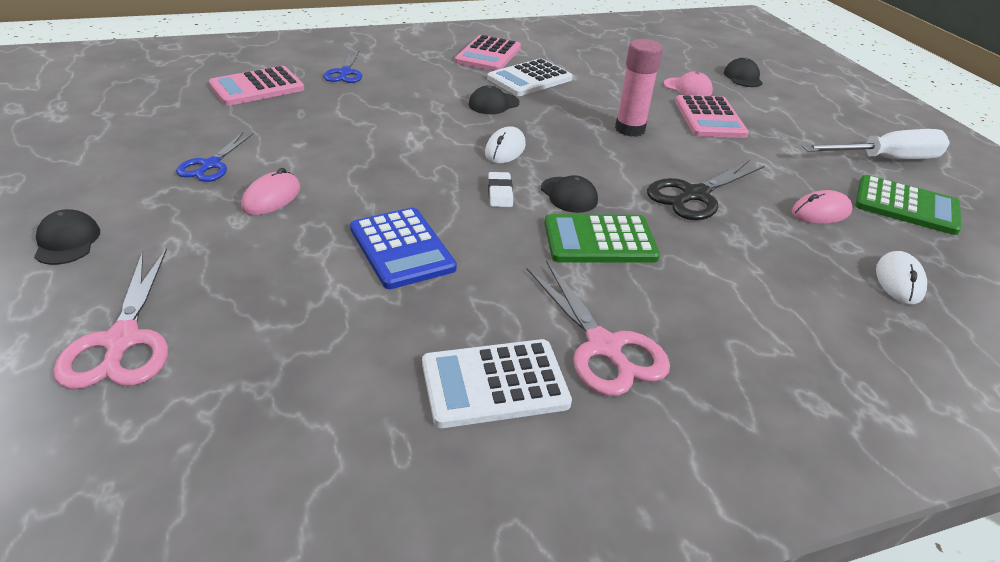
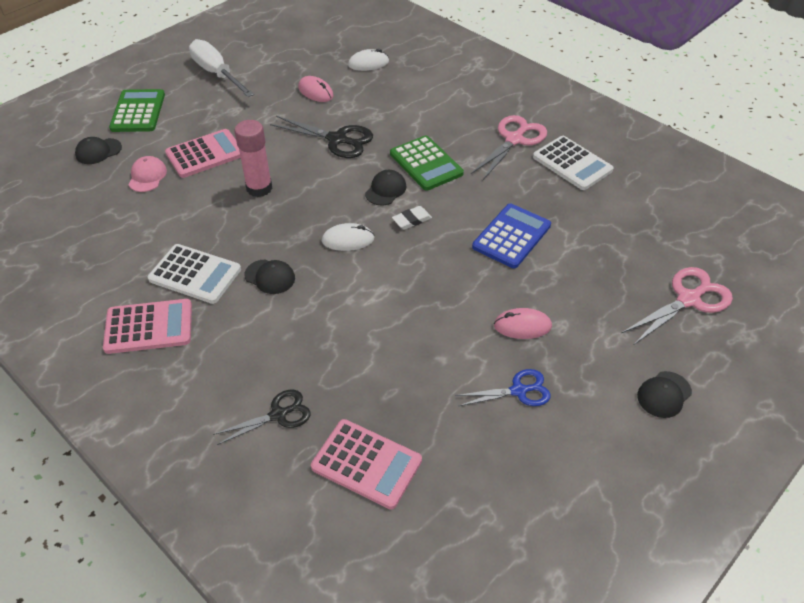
camera: 115 degrees left, 10 degrees up
blue scissors [323,50,362,83] -> black scissors [213,389,311,445]
green calculator [855,175,961,235] -> green calculator moved to [109,89,165,132]

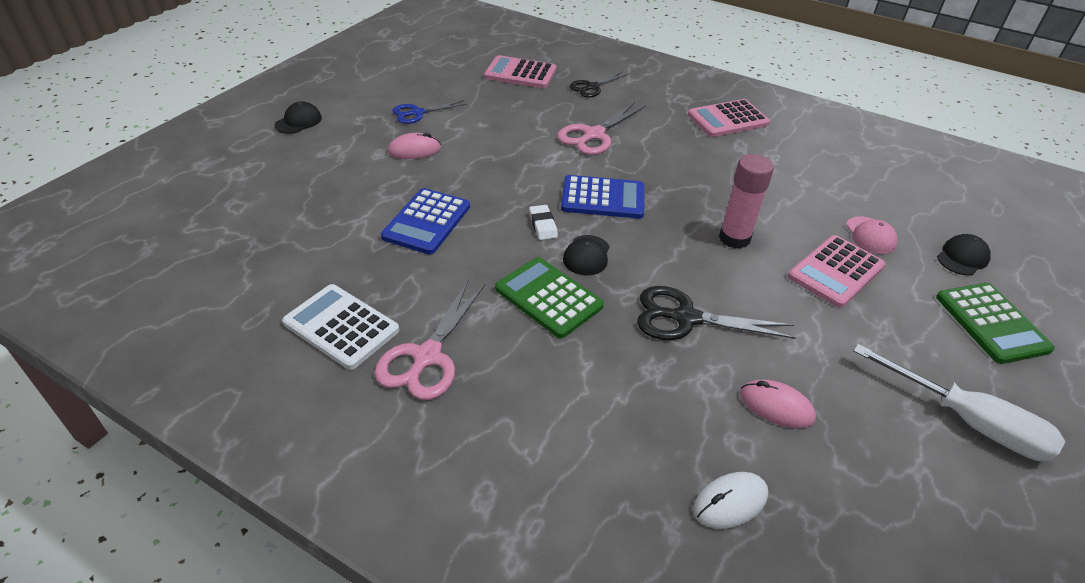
camera: 165 degrees right, 5 degrees down
white calculator [148,244,241,304] -> none
black cap [244,259,295,294] -> none
white mouse [322,223,375,251] -> blue calculator [561,175,644,219]
white eraser [392,206,432,230] -> white eraser turned 60 degrees counterclockwise [529,205,558,240]
pink scissors [622,267,733,345] -> pink scissors moved to [557,102,646,155]

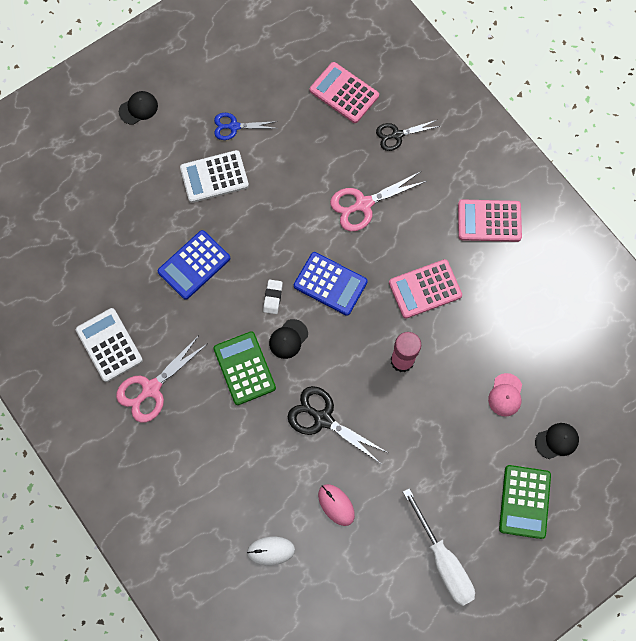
camera: 25 degrees right, 30 degrees up
pink mouse [388,133,441,159] -> white calculator [180,150,249,203]
pink calculator [788,235,886,308] -> pink calculator moved to [389,259,462,319]

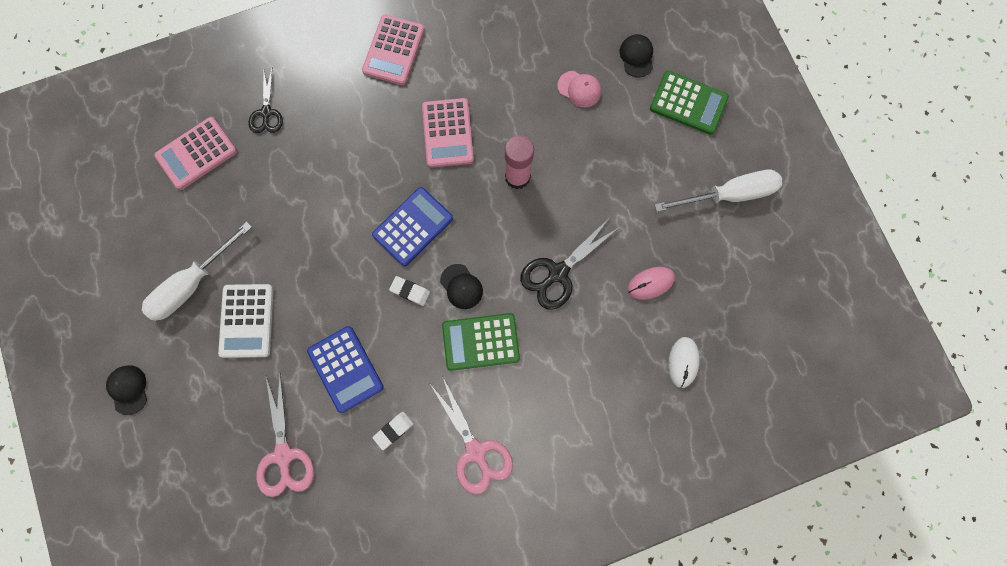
camera: 75 degrees left, 5 degrees up
white calculator [76,308,143,382] -> none
blue scissors [214,113,278,140] -> white screwdriver [142,222,252,321]
pink scissors [330,172,427,231] -> pink scissors moved to [256,374,314,497]
none -> white eraser [373,412,413,450]

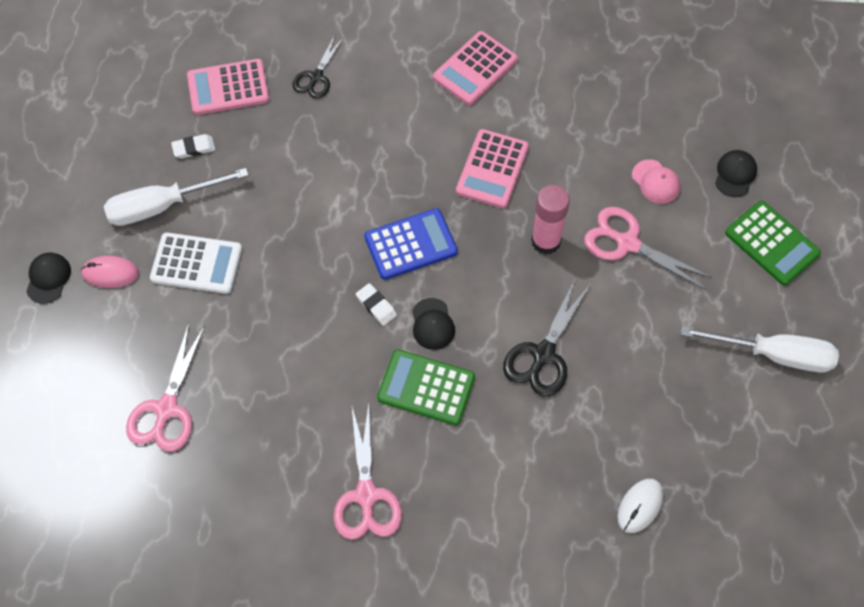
camera: 25 degrees right, 15 degrees down
white calculator [218,284,274,358] -> white calculator turned 105 degrees counterclockwise [150,232,242,294]
blue calculator [307,326,384,413] -> none
white eraser [373,412,413,450] -> white eraser moved to [171,134,215,159]
black scissors [520,219,620,310] -> black scissors turned 45 degrees counterclockwise [503,277,591,397]
pink mouse [628,267,675,300] -> pink mouse moved to [81,256,139,288]
none -> pink scissors [584,207,713,290]

